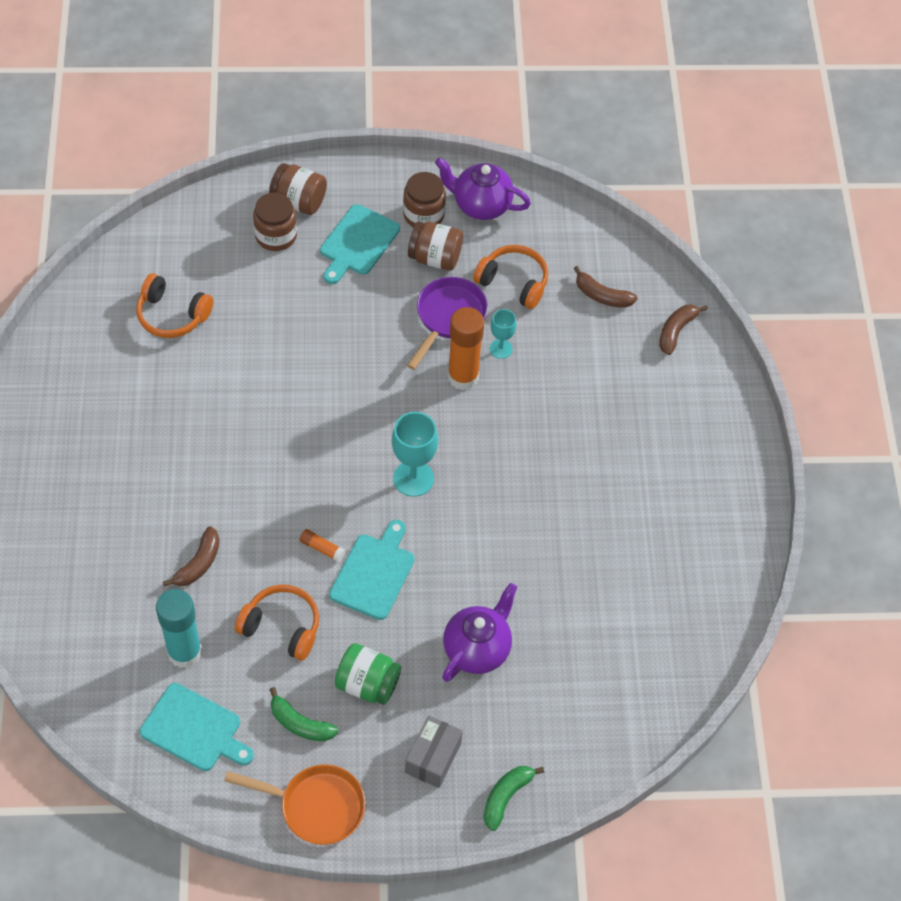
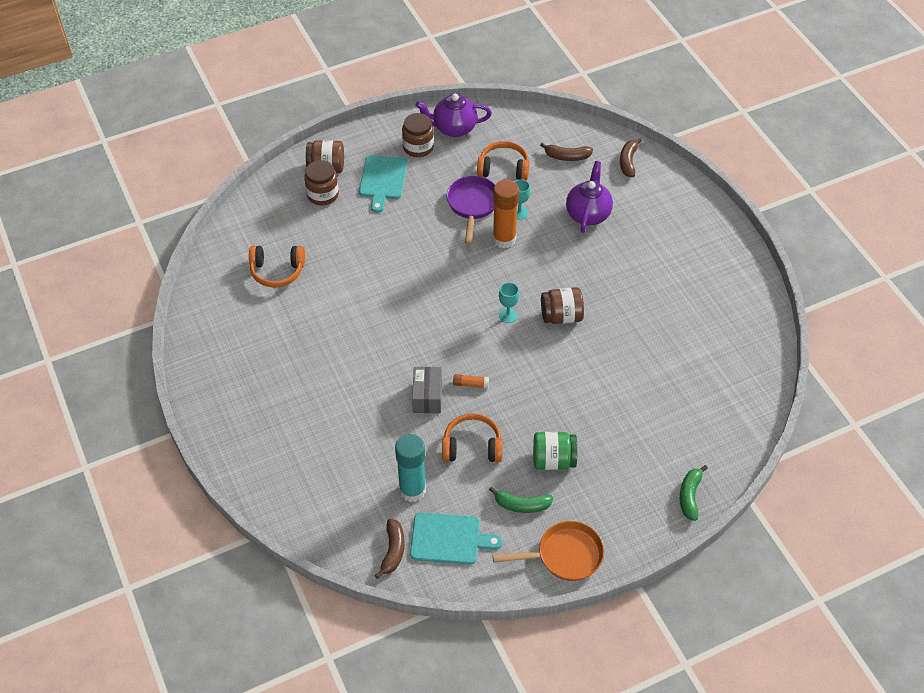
camera: 20 degrees left, 5 degrees down
brown banana [163,526,220,587] -> brown banana moved to [375,519,405,579]
turquoise cutting board [329,520,415,620] -> none
turquoise goblet [392,412,438,497] -> turquoise goblet [499,282,519,323], size x0.59
grey box [405,715,463,788] -> grey box moved to [412,367,442,413]
brown jar [408,221,463,271] -> brown jar moved to [541,287,584,324]
purple teapot [442,583,517,682] -> purple teapot moved to [566,161,613,233]

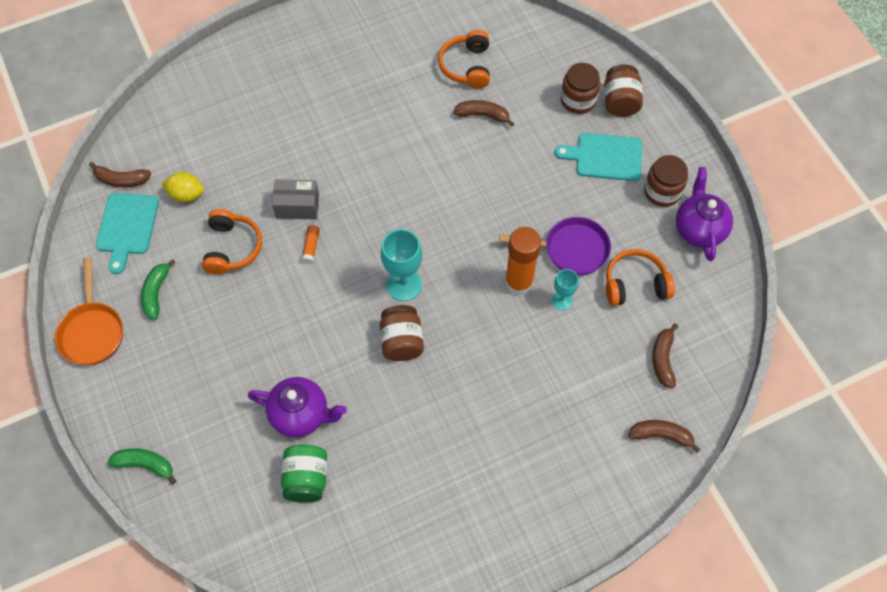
camera: 90 degrees right, 10 degrees up
turquoise glue stick [395,434,426,502] -> yellow lemon [162,172,204,202]
orange headphones [477,141,529,180] -> orange headphones turned 105 degrees counterclockwise [606,249,675,306]
turquoise goblet [499,282,519,323] -> turquoise goblet [381,229,422,301], size x1.70
green jar [533,432,577,470] -> green jar moved to [281,445,327,503]
purple teapot [566,161,613,233] -> purple teapot moved to [248,377,347,438]
none -> brown banana [453,100,514,127]

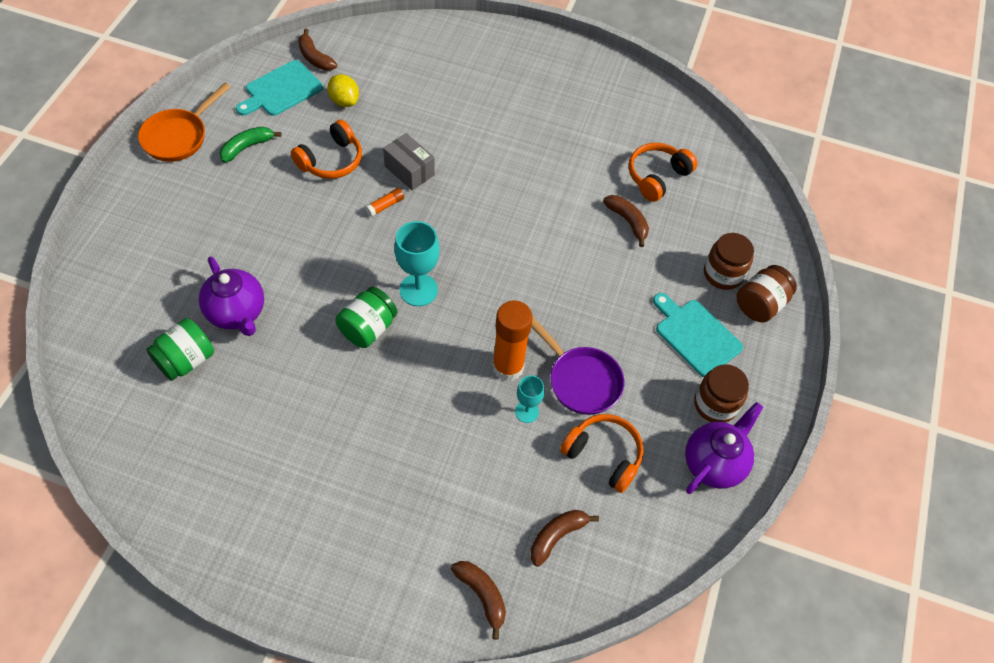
camera: 40 degrees right, 5 degrees down
green banana [107,449,176,484] -> none
brown jar [380,305,424,361] -> green jar [335,287,398,348]

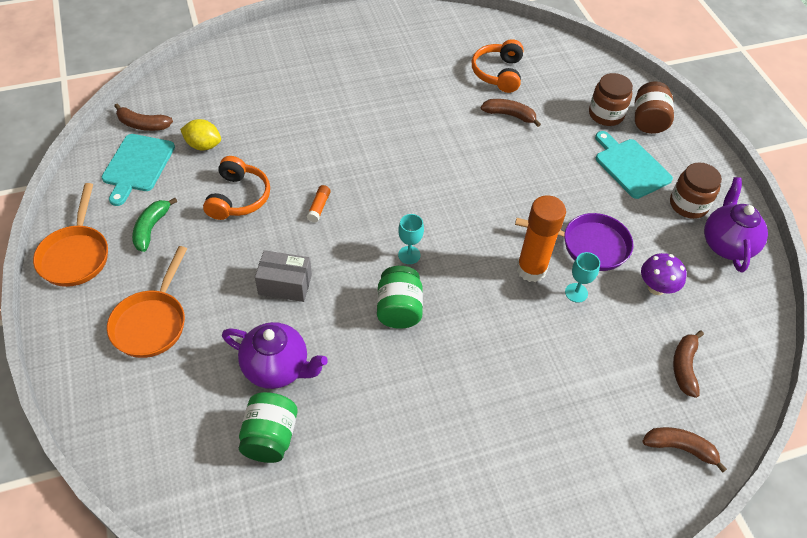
camera: 35 degrees left, 5 degrees down
grey box [383,133,435,191] -> grey box moved to [255,250,312,302]
turquoise goblet [395,221,440,306] -> turquoise goblet [398,214,424,264], size x0.59
orange headphones [560,414,644,493] -> purple mushroom [641,253,686,295]
turquoise cutting board [653,293,743,377] -> turquoise cutting board turned 45 degrees clockwise [595,131,673,199]
none -> orange pan [107,246,187,358]

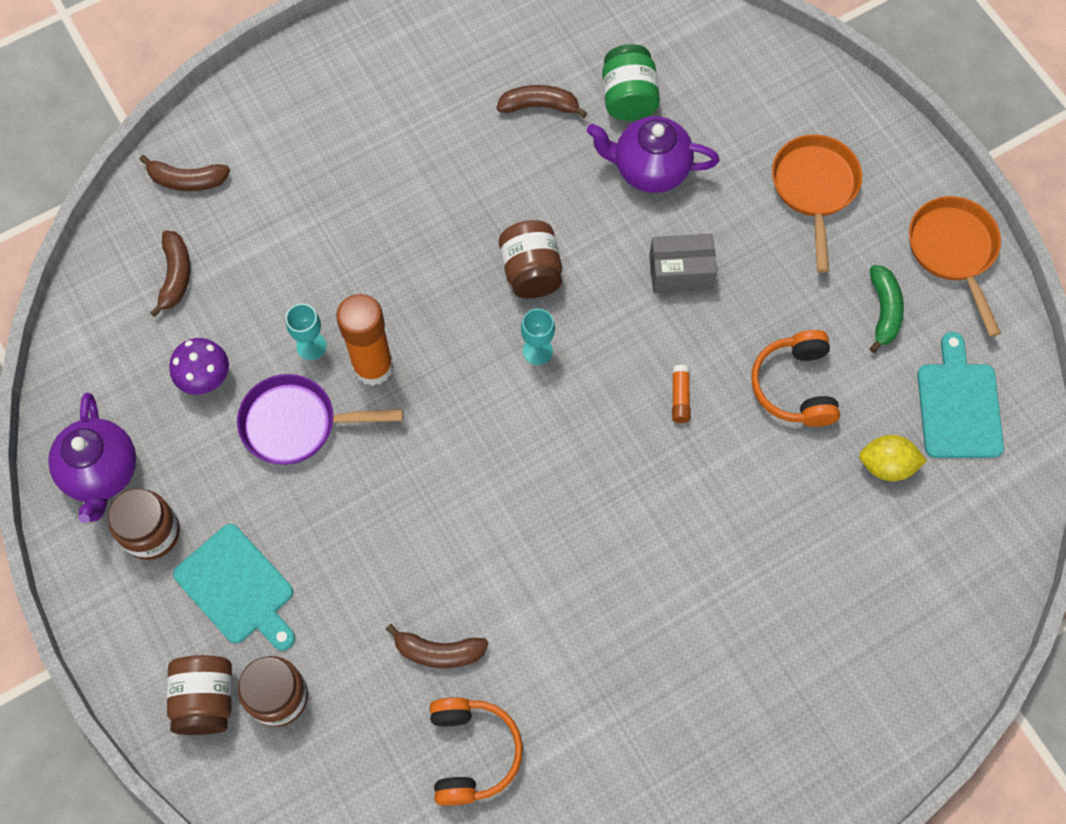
camera: 170 degrees right, 15 degrees up
brown banana [114,104,173,131] -> brown banana moved to [497,85,587,118]
green jar [377,266,423,329] -> brown jar [499,220,562,299]

